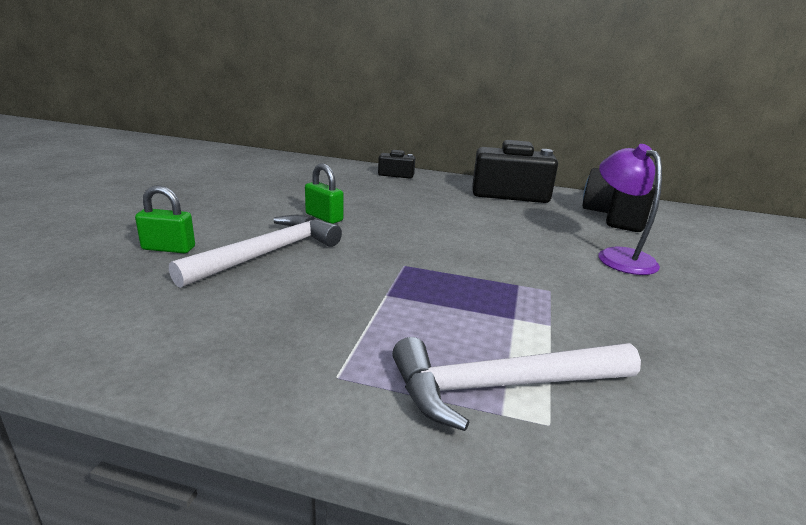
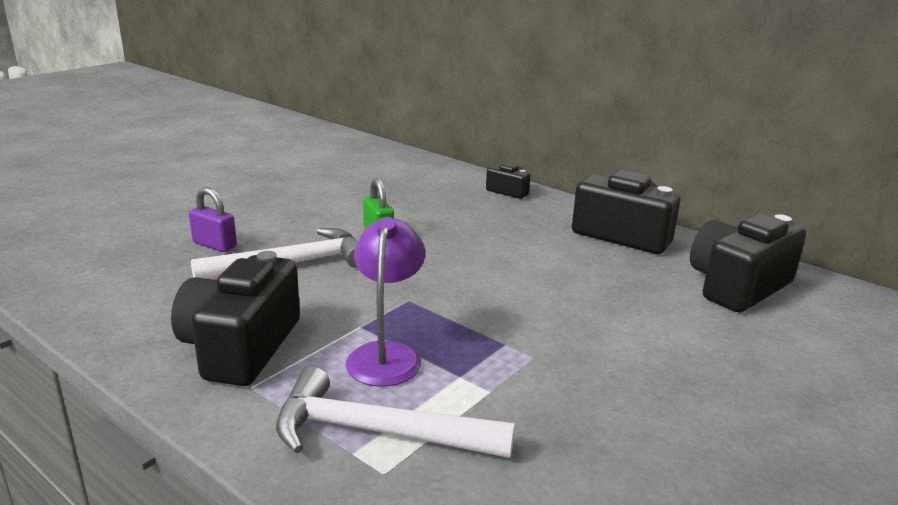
camera: 25 degrees right, 0 degrees up
green padlock [135,185,195,253] -> purple padlock [189,187,237,252]
purple lamp [598,144,662,275] -> purple lamp moved to [346,217,425,387]
none -> black camera [171,251,300,386]

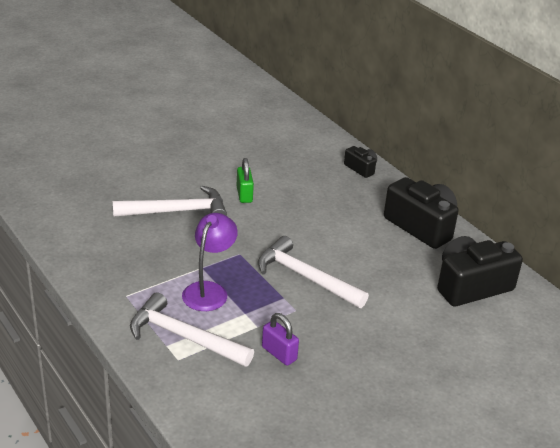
camera: 15 degrees right, 10 degrees up
black camera [171,251,300,386] -> none
purple padlock [189,187,237,252] -> purple padlock moved to [262,313,299,366]
none -> white hammer [258,236,369,308]

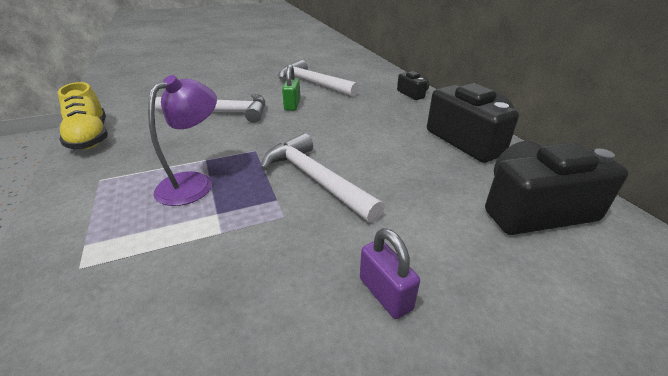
camera: 15 degrees right, 0 degrees up
white hammer [130,292,254,367] -> white hammer moved to [278,60,359,97]
purple padlock [262,313,299,366] -> purple padlock moved to [360,228,420,319]
none -> yellow shoe [58,82,108,149]

